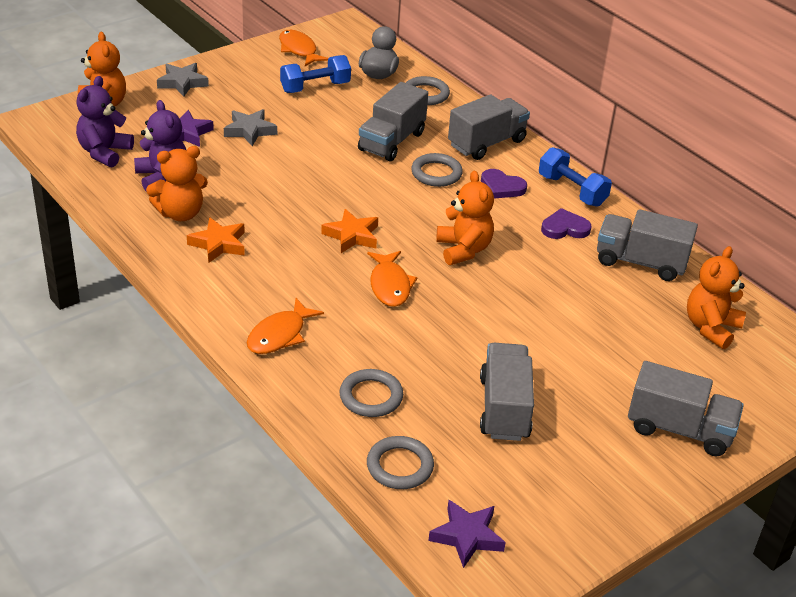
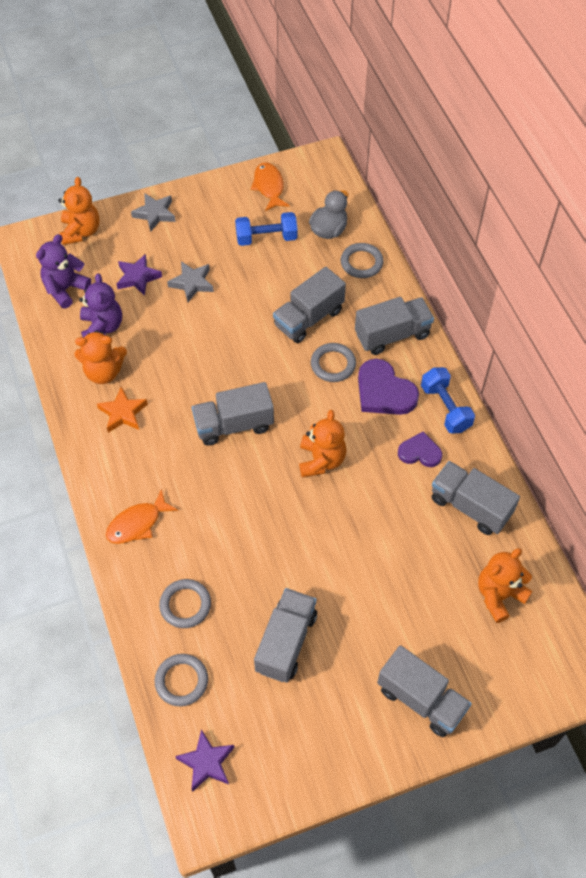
camera: 20 degrees right, 20 degrees up
orange star [321,209,378,253] -> grey truck [192,382,274,446]
orange fish [367,251,417,307] -> none
purple heart [481,169,527,198] -> purple heart [358,359,419,415], size x1.61

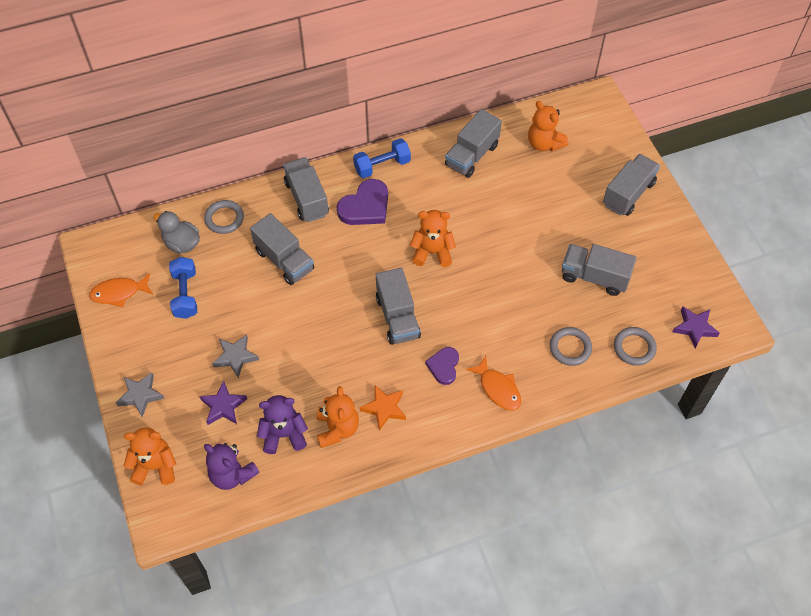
camera: 90 degrees left, 0 degrees up
grey ring [311,343,356,382] -> none
purple heart [398,432,442,467] -> purple heart moved to [425,347,459,385]

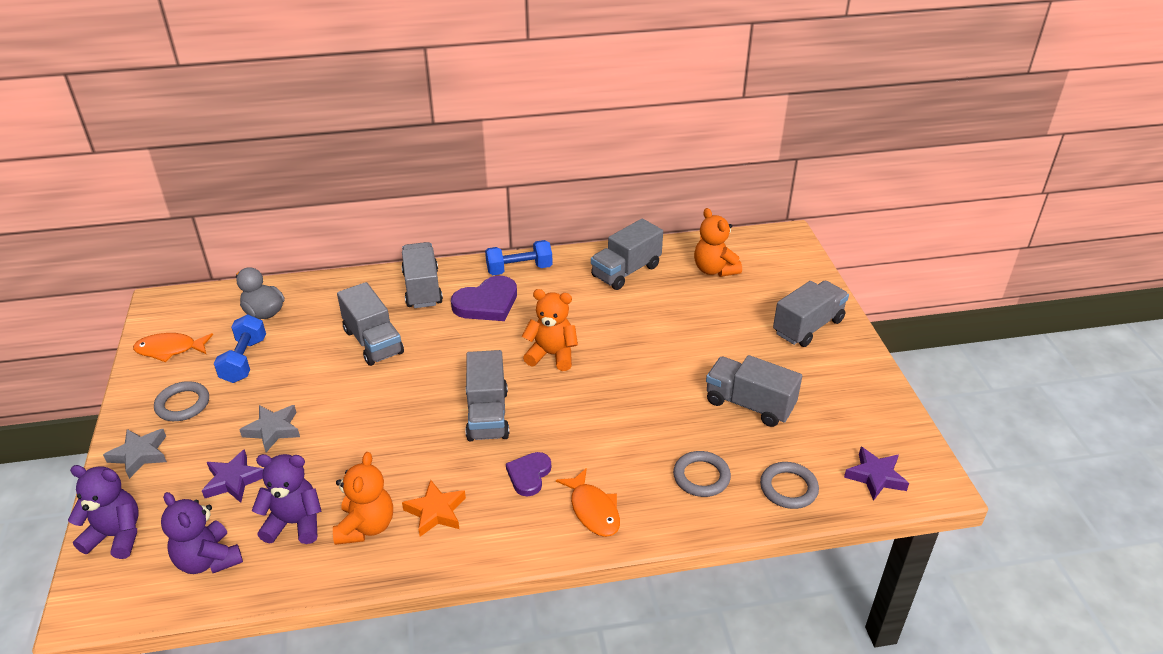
camera: 10 degrees right, 20 degrees down
orange teddy bear [124,427,176,485] -> purple teddy bear [68,465,139,559]
grey ring [204,200,244,234] -> grey ring moved to [154,381,209,421]

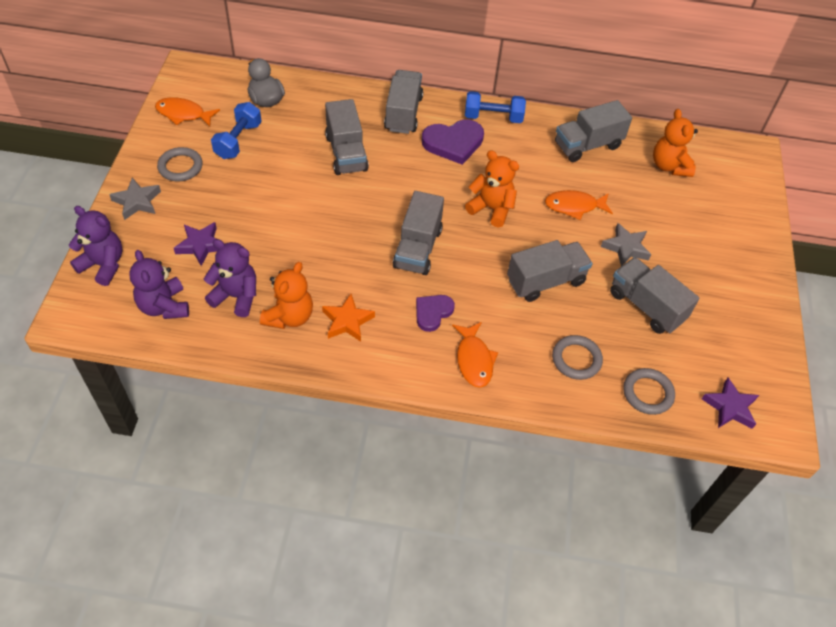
camera: 15 degrees right, 15 degrees up
grey star [239,405,300,452] -> grey star moved to [601,223,651,267]
grey truck [773,280,849,347] -> grey truck moved to [507,240,592,302]
none -> orange fish [545,190,613,220]

